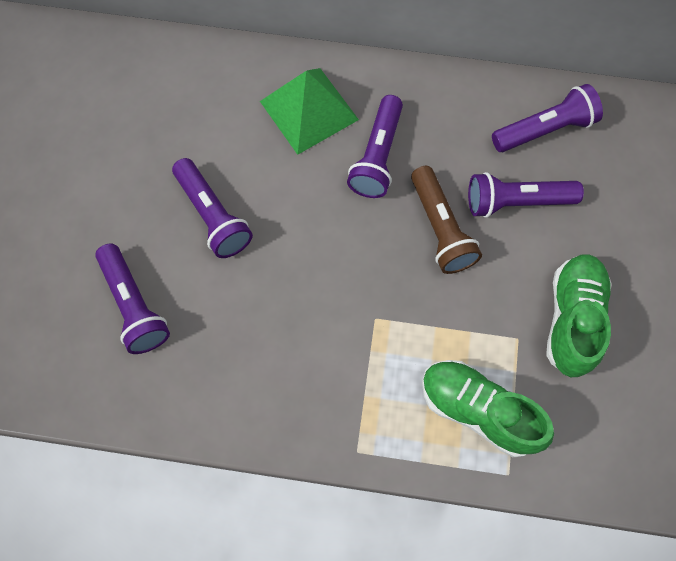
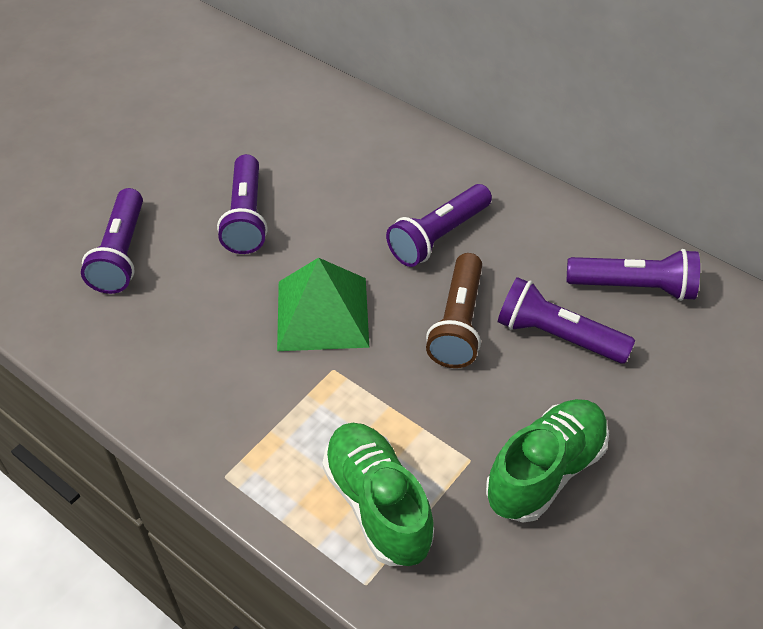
camera: 30 degrees right, 20 degrees down
green pyramid [260,68,359,155] -> green pyramid moved to [277,258,369,351]

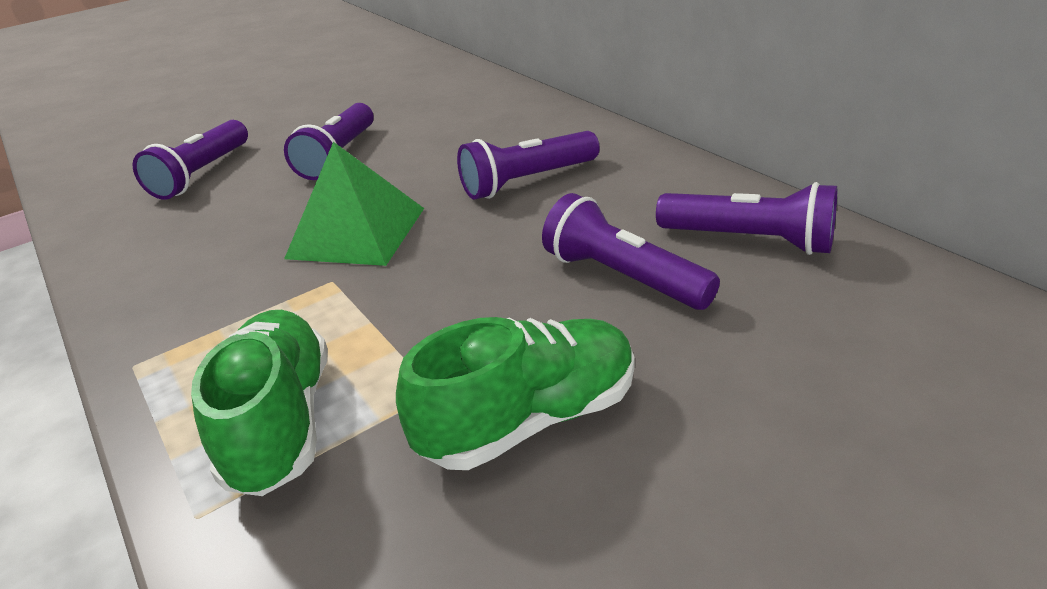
camera: 20 degrees right, 15 degrees down
brown flashlight [426,253,482,368] -> none

